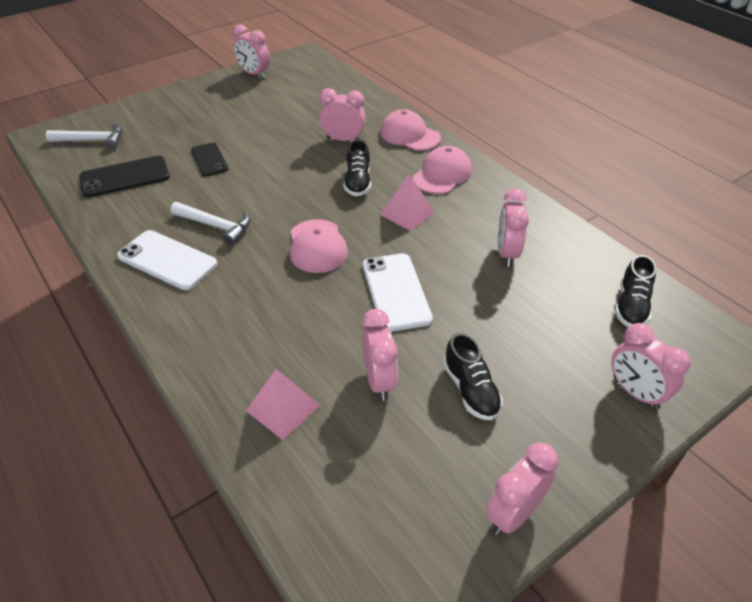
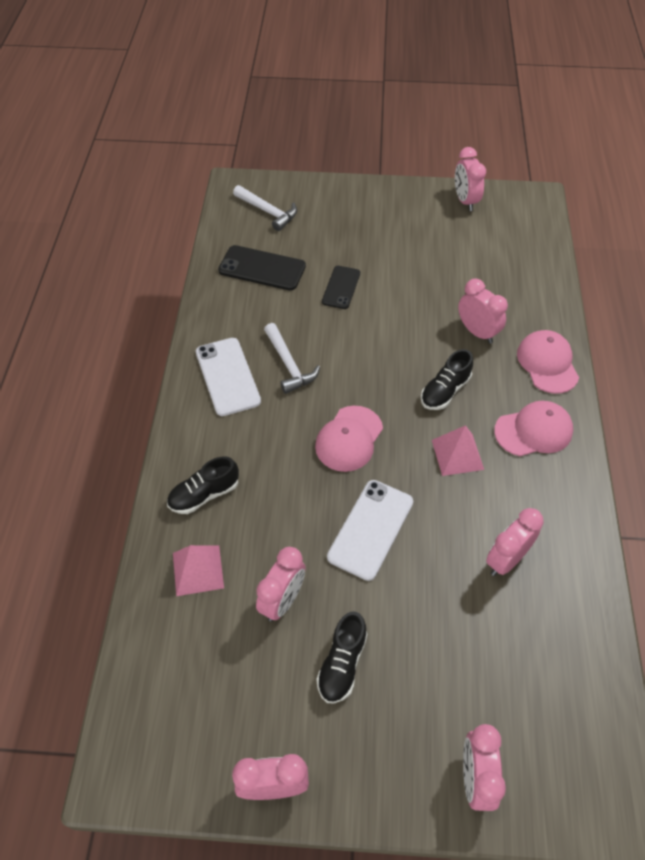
camera: 40 degrees right, 10 degrees up
black shoe [615,255,656,327] -> black shoe moved to [167,456,239,514]

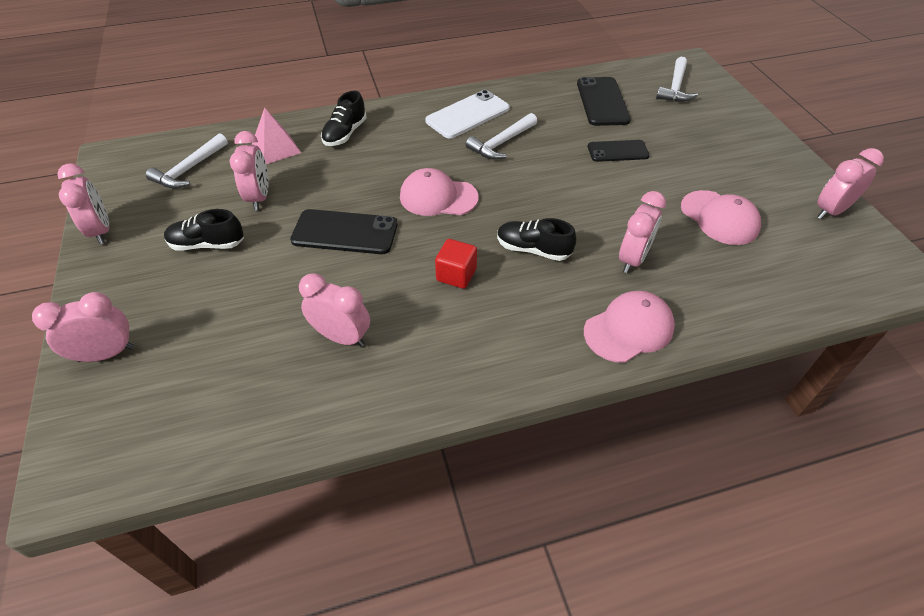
camera: 70 degrees right, 5 degrees down
black shoe [167,456,239,514] -> black shoe turned 105 degrees counterclockwise [321,91,367,146]
pink clock [256,547,306,622] -> pink clock turned 105 degrees counterclockwise [230,131,268,211]
white phone [327,480,413,581] -> black phone [290,209,398,254]
pink pyramid [432,425,484,476] -> red cube [435,239,477,289]
pink cap [494,401,573,456] -> pink cap moved to [681,190,761,245]
none -> white hammer [146,133,228,189]

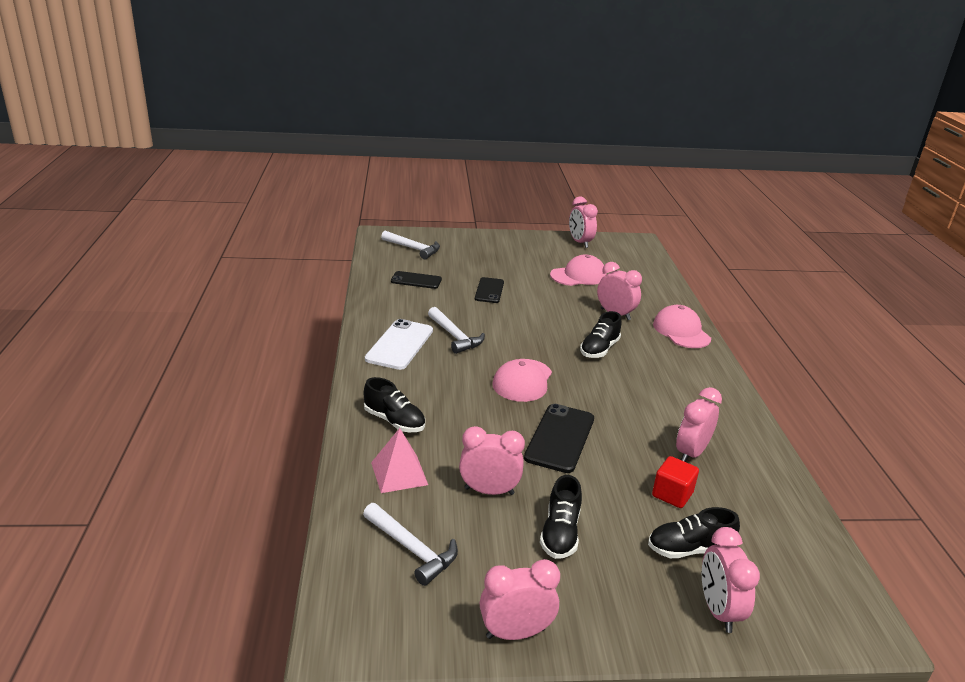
camera: 80 degrees left, 20 degrees down
white phone [425,90,510,139] -> white phone turned 45 degrees clockwise [365,319,433,370]
red cube [435,239,477,289] -> red cube moved to [652,456,699,508]
black phone [577,77,631,126] -> black phone [391,271,442,289], size x0.66
none -> black shoe [648,507,740,558]

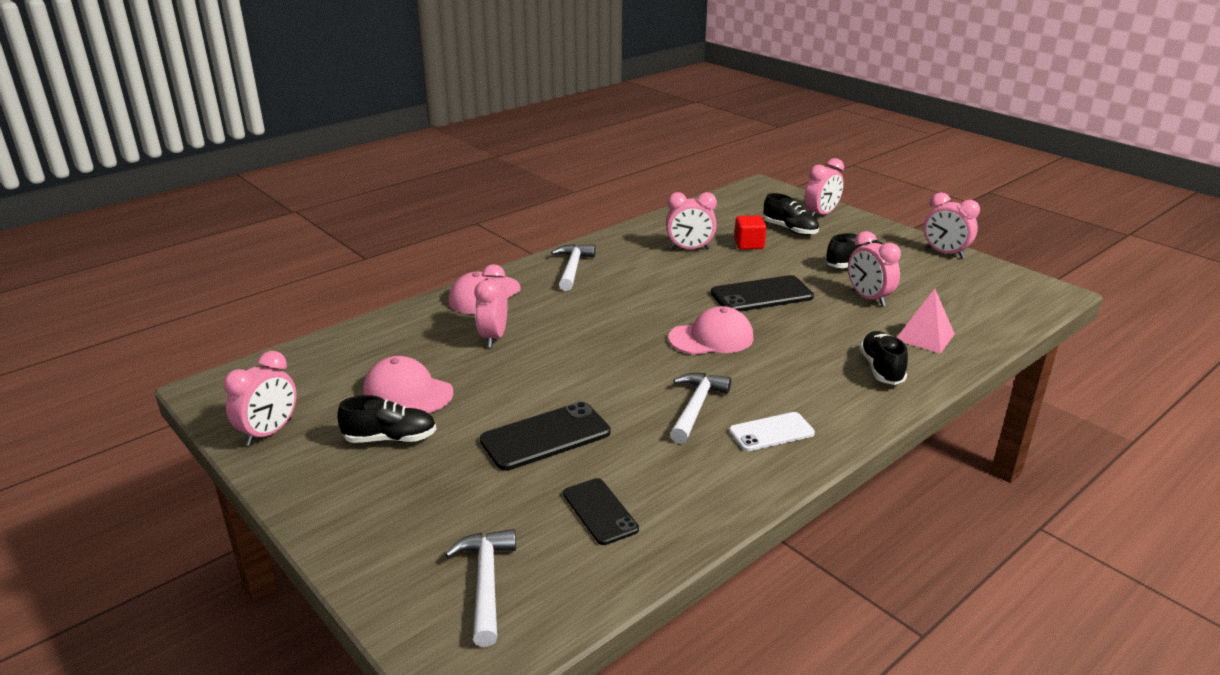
camera: 125 degrees left, 0 degrees up
white hammer [363,503,458,586] -> white hammer moved to [551,244,596,291]
white phone [365,319,433,370] -> white phone [729,412,815,451], size x0.66
black phone [475,277,504,303] -> black phone [480,402,611,471], size x1.52
black shoe [580,311,621,358] -> black shoe moved to [337,395,436,443]

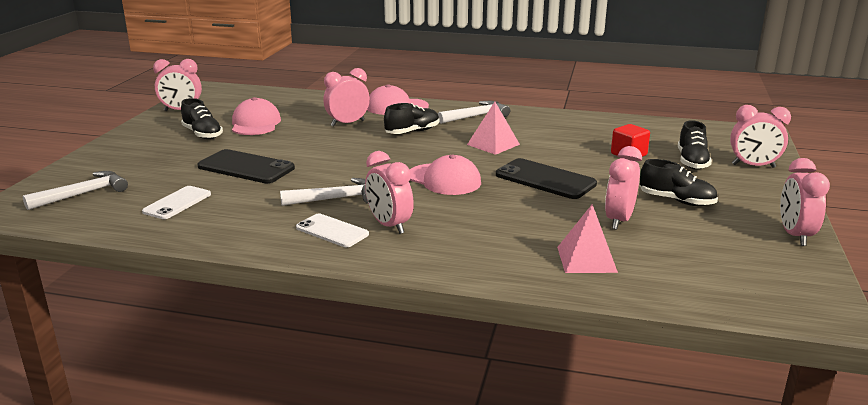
camera: 55 degrees right, 5 degrees down
black phone [563,478,639,545] -> white phone [142,186,211,219]
pink clock [666,192,717,250] -> pink clock moved to [365,151,414,234]
black shoe [859,331,908,385] -> black shoe moved to [384,103,439,134]
none -> pink pyramid [467,102,520,155]

